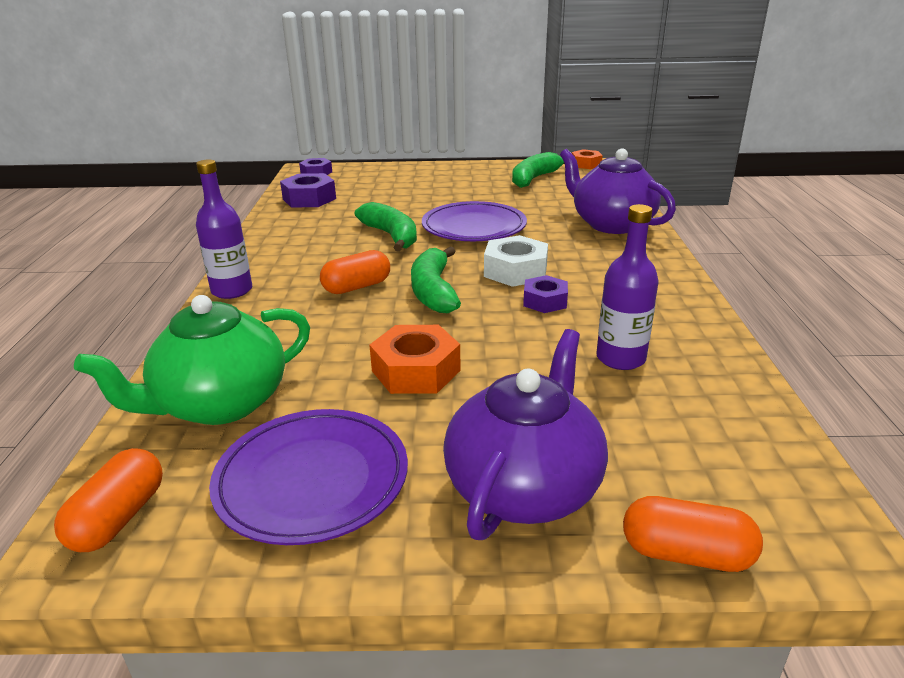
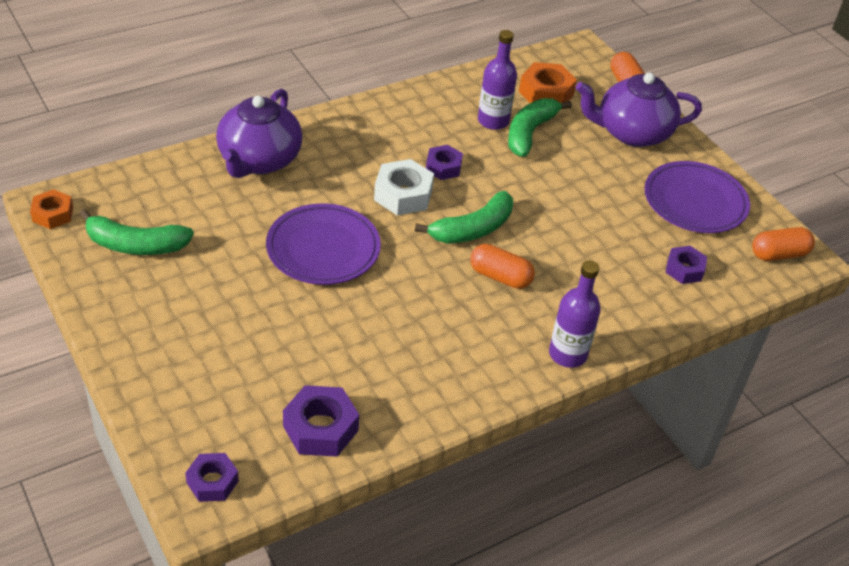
camera: 125 degrees left, 15 degrees up
green teapot [74,295,310,425] -> purple nut [665,246,707,284]
green banana [355,202,417,252] -> green banana moved to [508,98,572,157]
orange nut [369,325,461,394] -> orange nut moved to [519,62,577,103]

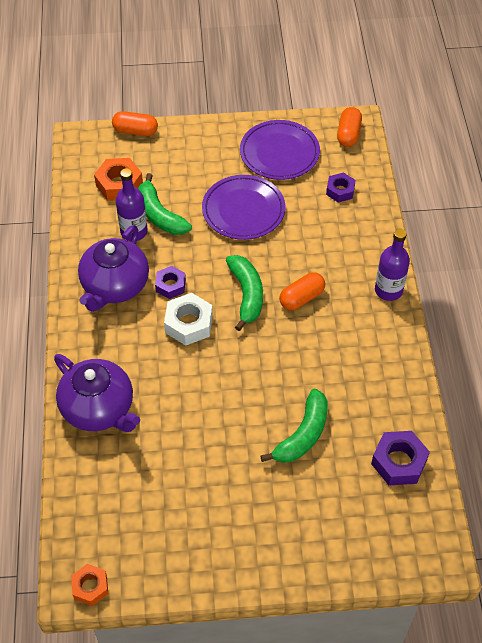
camera: 60 degrees left, 10 degrees up
green banana [79,209,194,255] -> green banana moved to [260,389,328,463]
purple nut [185,453,239,502] -> none
purple plate [266,203,381,285] -> purple plate moved to [202,175,285,240]
purple teapot [576,73,702,147] -> purple teapot moved to [78,225,149,312]

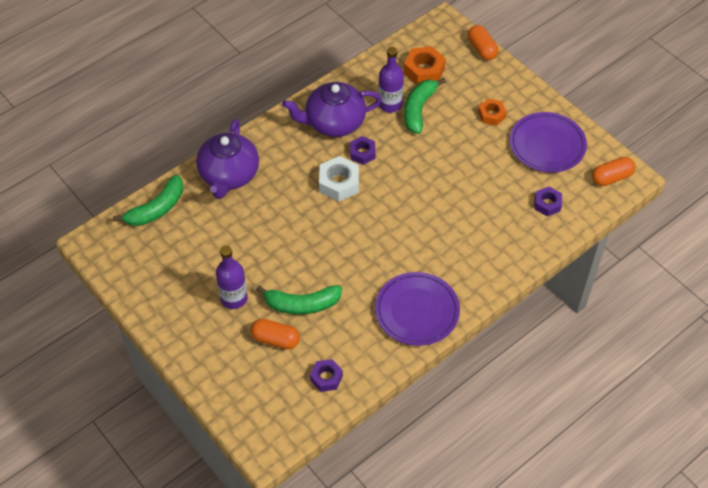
camera: 55 degrees right, 0 degrees up
orange nut [71,564,109,606] -> orange nut moved to [478,99,507,126]
purple plate [202,175,285,240] -> purple plate moved to [375,272,460,346]
green banana [226,255,263,331] -> green banana moved to [113,175,183,226]
orange capsule [279,272,325,310] -> orange capsule moved to [251,319,300,349]
purple nut [371,431,430,485] -> purple nut [310,359,343,392], size x0.65
purple bottle [375,229,410,301] -> purple bottle moved to [216,246,248,309]

